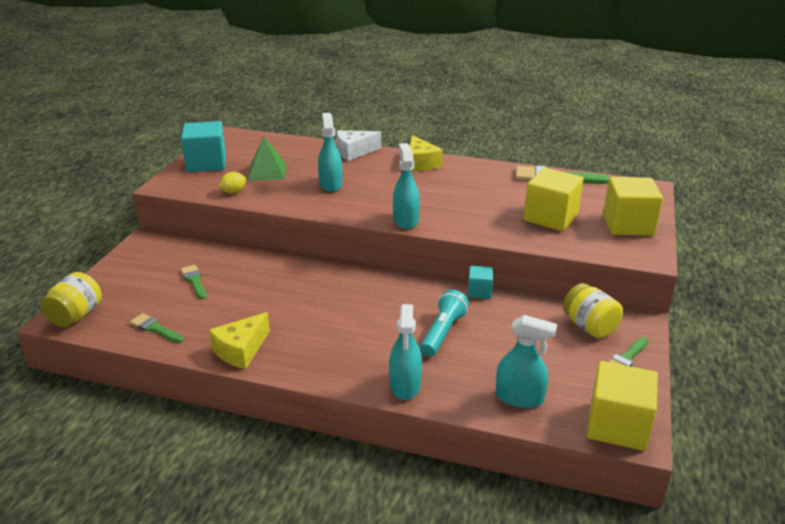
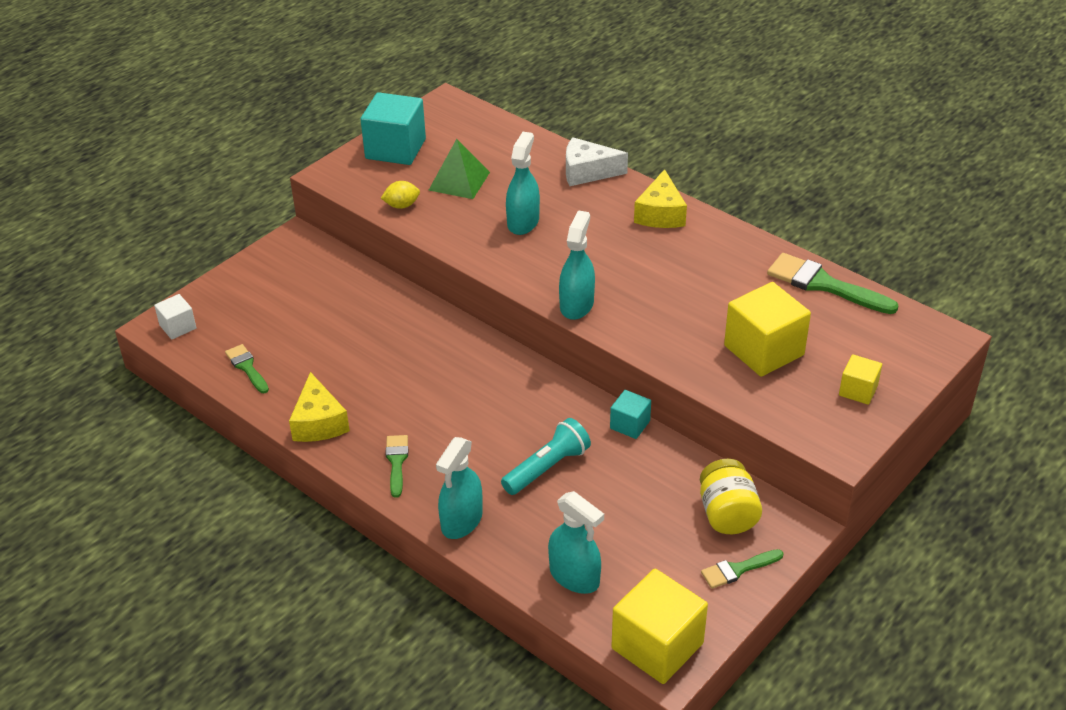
camera: 25 degrees right, 10 degrees up
yellow jar [40,272,102,327] -> white cube [154,294,197,339]
green brush [181,265,207,299] -> green brush moved to [386,435,408,498]
yellow cheese [209,312,270,369] -> yellow cheese turned 75 degrees counterclockwise [289,372,350,442]
yellow cube [603,177,663,236] -> yellow cube [839,354,882,405], size x0.52

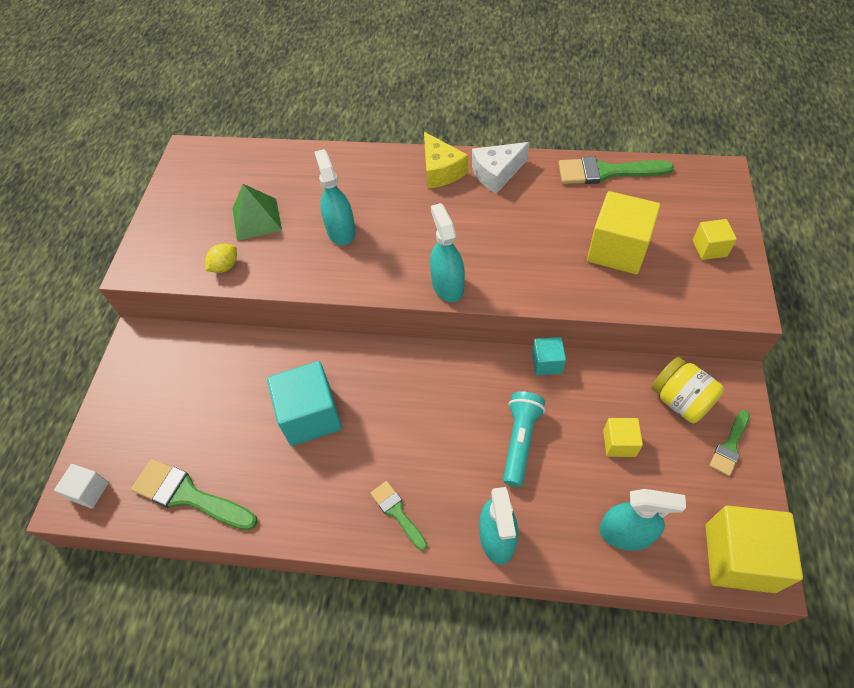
camera: 30 degrees left, 15 degrees up
green brush [225,344,269,393] -> green brush [131,459,258,530], size x1.76
yellow cheese [289,372,350,442] -> none
turquoise cube [361,92,426,165] -> turquoise cube moved to [267,361,342,446]
white cheese [566,137,628,186] -> white cheese moved to [472,142,529,194]
none -> yellow cube [603,418,643,457]

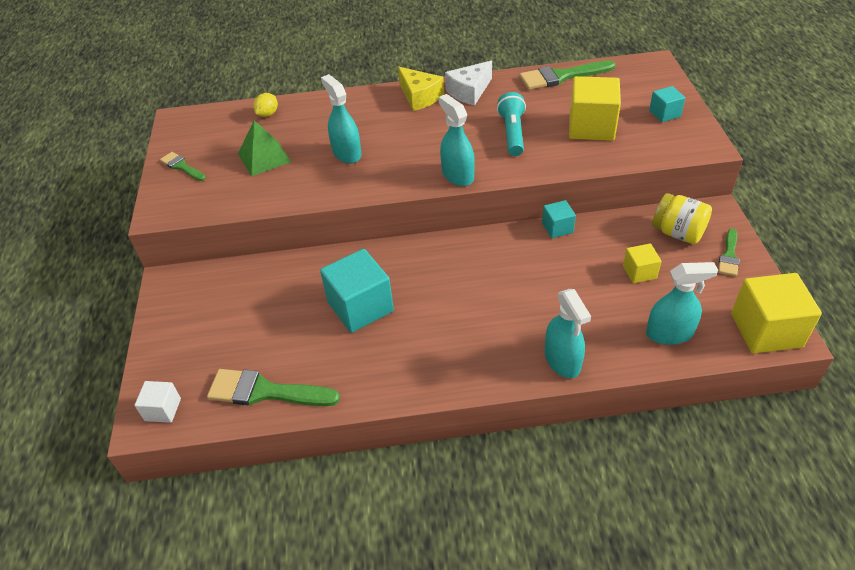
camera: 15 degrees left, 10 degrees down
yellow lemon [205,244,237,273] -> yellow lemon moved to [253,93,278,117]
green brush [371,481,427,551] -> green brush moved to [160,152,206,181]
turquoise flashlight [503,391,545,487] -> turquoise flashlight moved to [497,92,526,156]
yellow cube [693,219,737,260] -> turquoise cube [649,86,685,122]

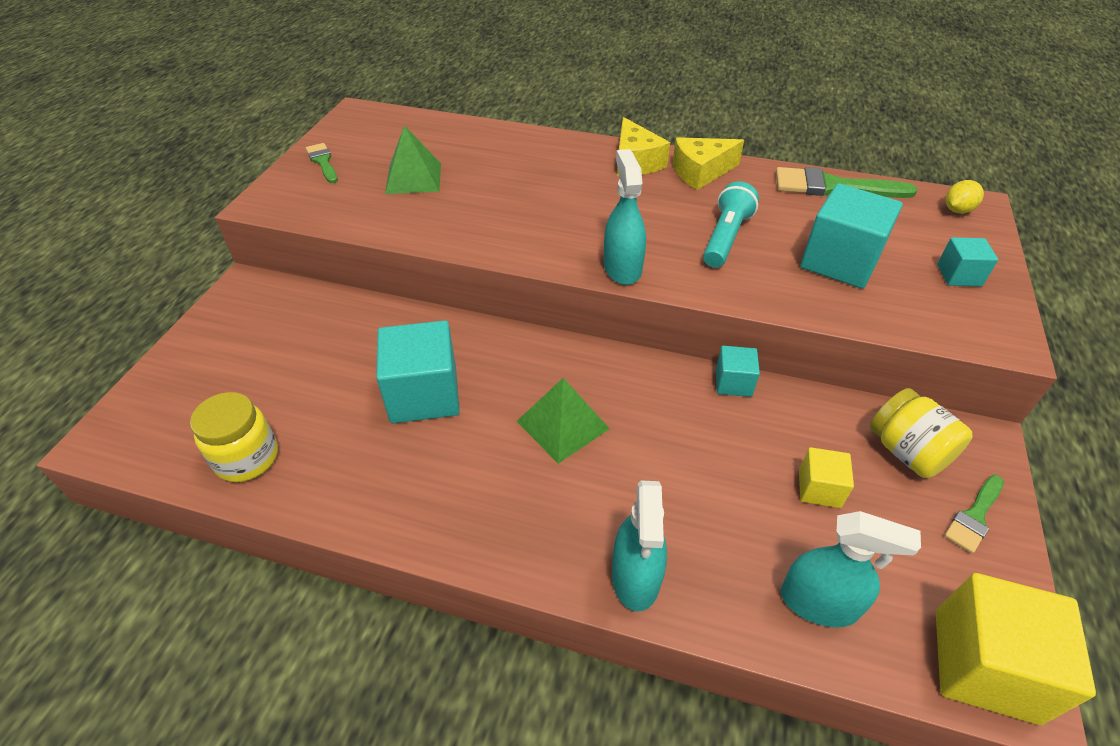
camera: 20 degrees right, 0 degrees up
white cube [135,381,181,423] -> none
green brush [207,369,340,406] -> yellow jar [190,392,278,482]
yellow lemon [253,93,278,117] -> yellow lemon moved to [946,180,984,213]
turquoise spray bottle [321,74,362,164] -> none
white cheese [445,61,492,106] -> yellow cheese [672,137,744,190]
yellow cube [569,76,621,141] -> turquoise cube [800,183,903,289]
none -> green pyramid [517,378,610,464]

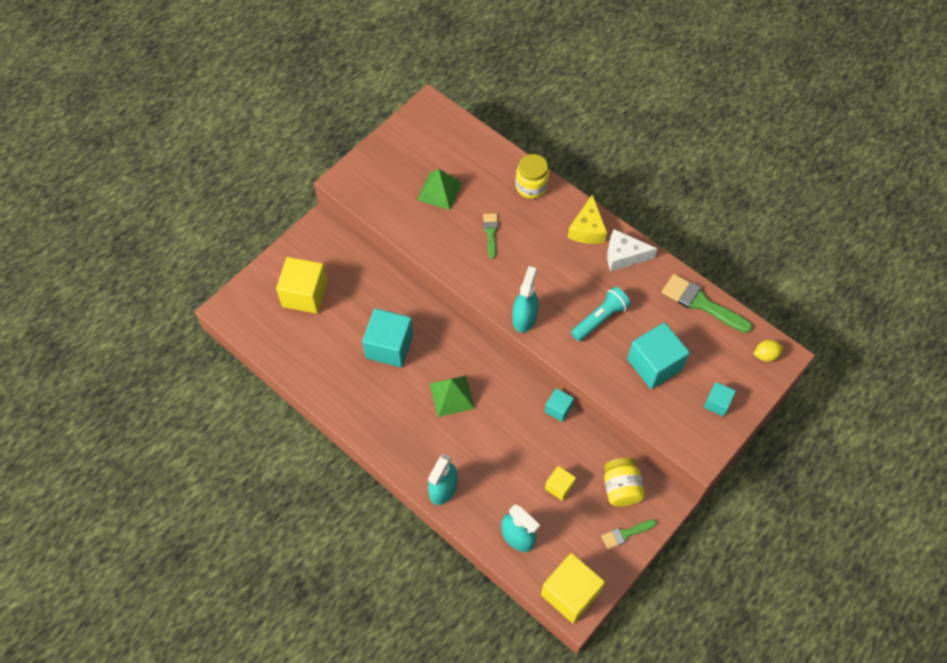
camera: 25 degrees right, 15 degrees up
yellow jar [190,392,278,482] -> yellow jar moved to [516,154,549,199]
green brush [306,143,338,183] -> green brush moved to [483,213,498,259]
yellow cheese [672,137,744,190] -> white cheese [607,229,658,271]
none -> yellow cube [276,257,328,314]

